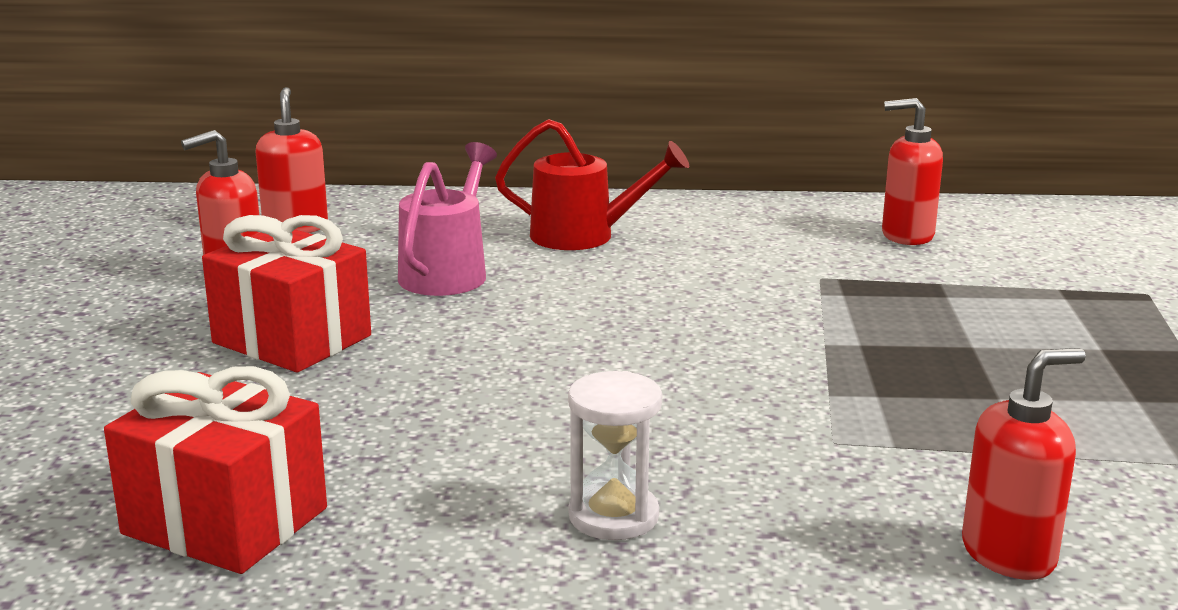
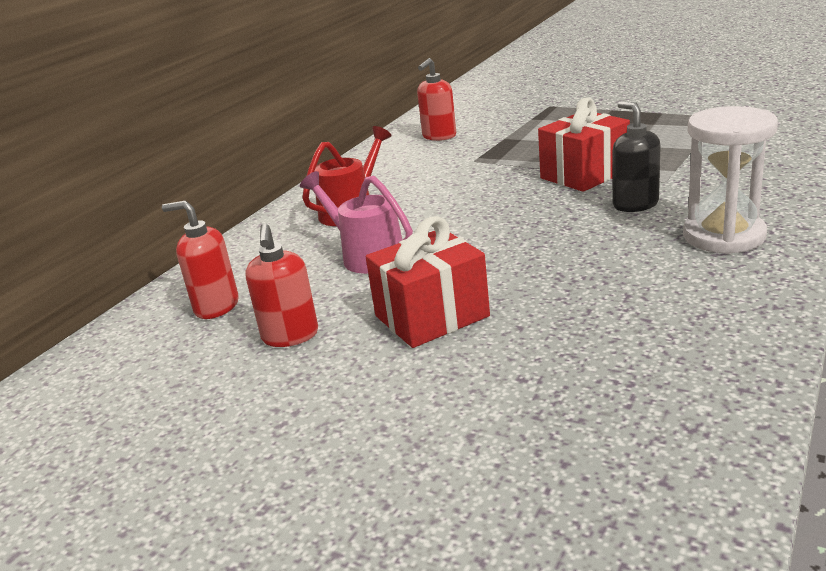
camera: 60 degrees left, 5 degrees up
red gift [104,366,327,574] -> red gift moved to [538,98,630,192]
white hourglass [568,371,662,540] -> white hourglass [683,106,778,254], size x1.61
red soap dispenser [962,348,1086,580] -> none
none -> black soap dispenser [613,101,661,212]

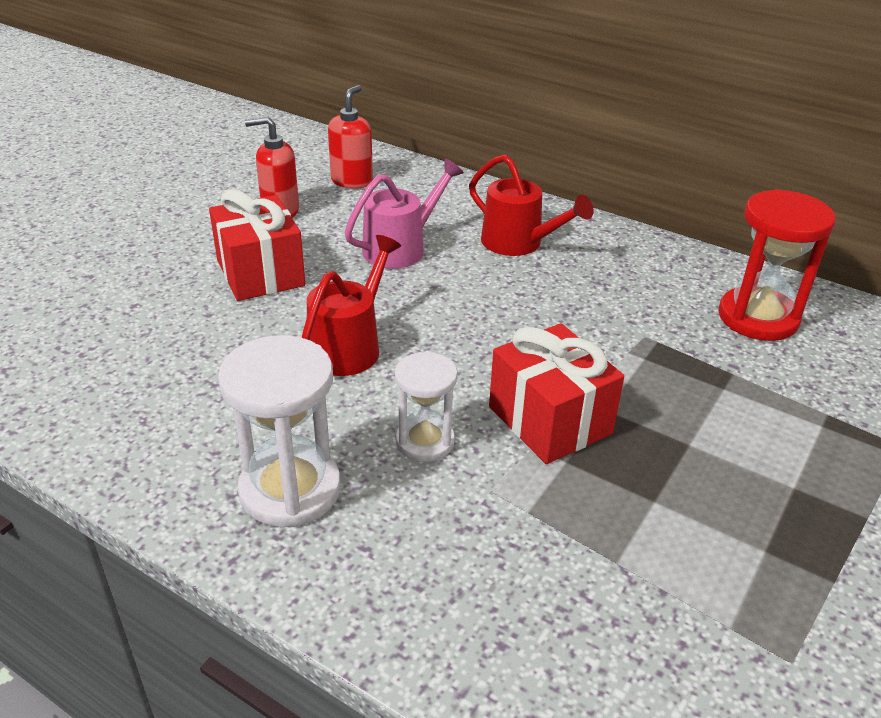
camera: 90 degrees right, 10 degrees up
red soap dispenser [417,58,456,141] -> red hourglass [718,189,835,341]
black soap dispenser [613,101,661,212] -> white hourglass [395,352,458,462]
none -> red watering can [302,235,401,376]

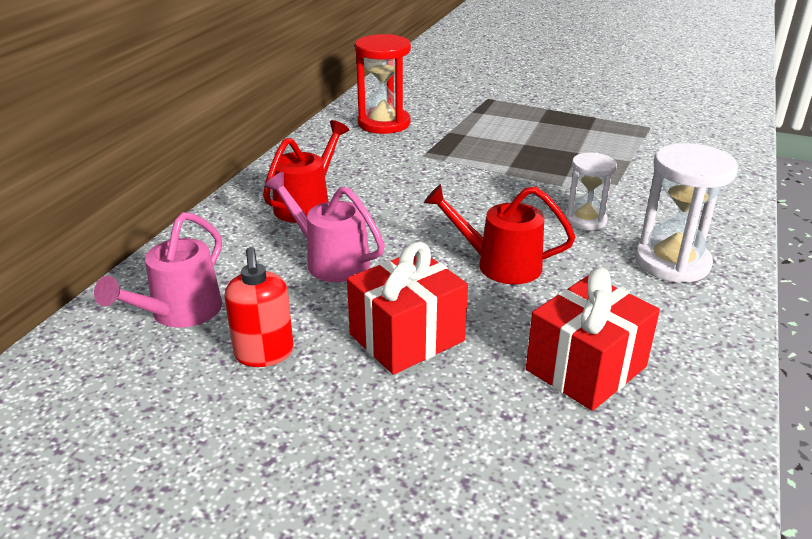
camera: 100 degrees left, 5 degrees down
red soap dispenser [328,85,373,189] -> pink watering can [94,212,222,328]
red gift [489,323,624,464] -> red gift moved to [526,267,660,411]

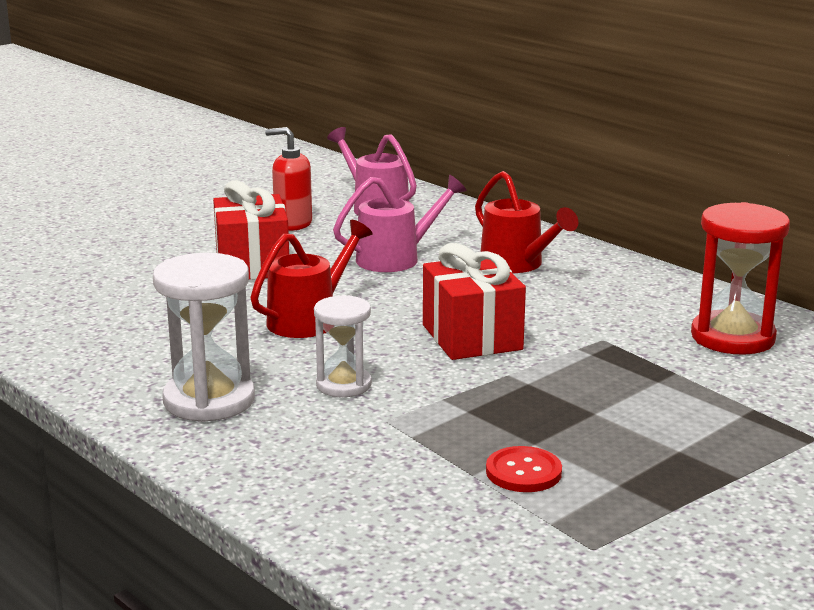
camera: 115 degrees right, 10 degrees down
red gift [526,267,660,411] -> red gift moved to [423,243,526,360]
none -> red button [486,446,562,492]

